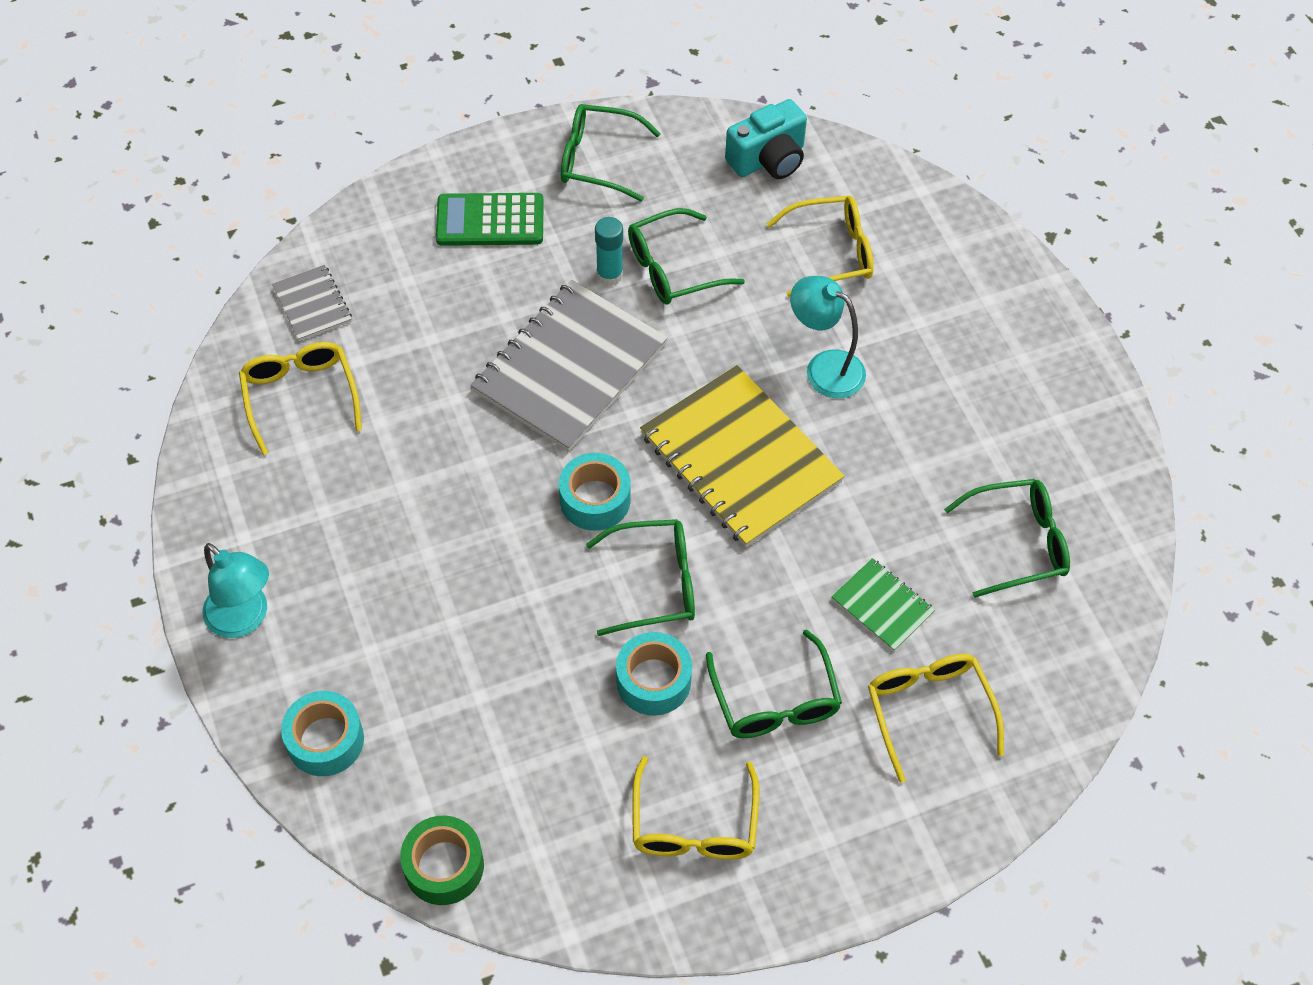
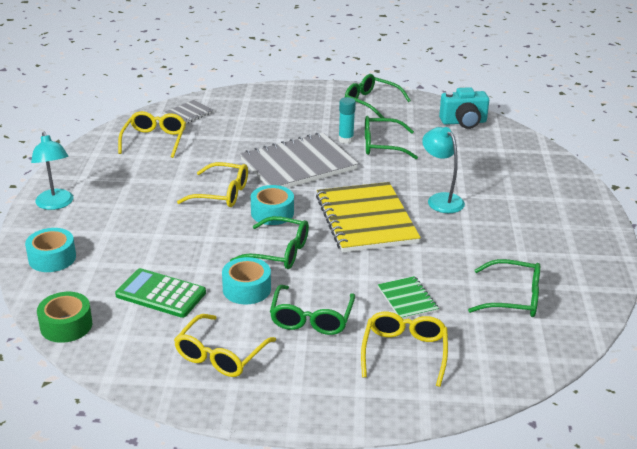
camera: 25 degrees right, 25 degrees down
grey notebook [272,265,352,341] -> grey notebook turned 45 degrees clockwise [162,100,214,124]
green calculator [436,193,544,246] -> green calculator moved to [115,268,206,318]
yellow glasses [767,196,874,297] -> yellow glasses moved to [177,162,248,207]

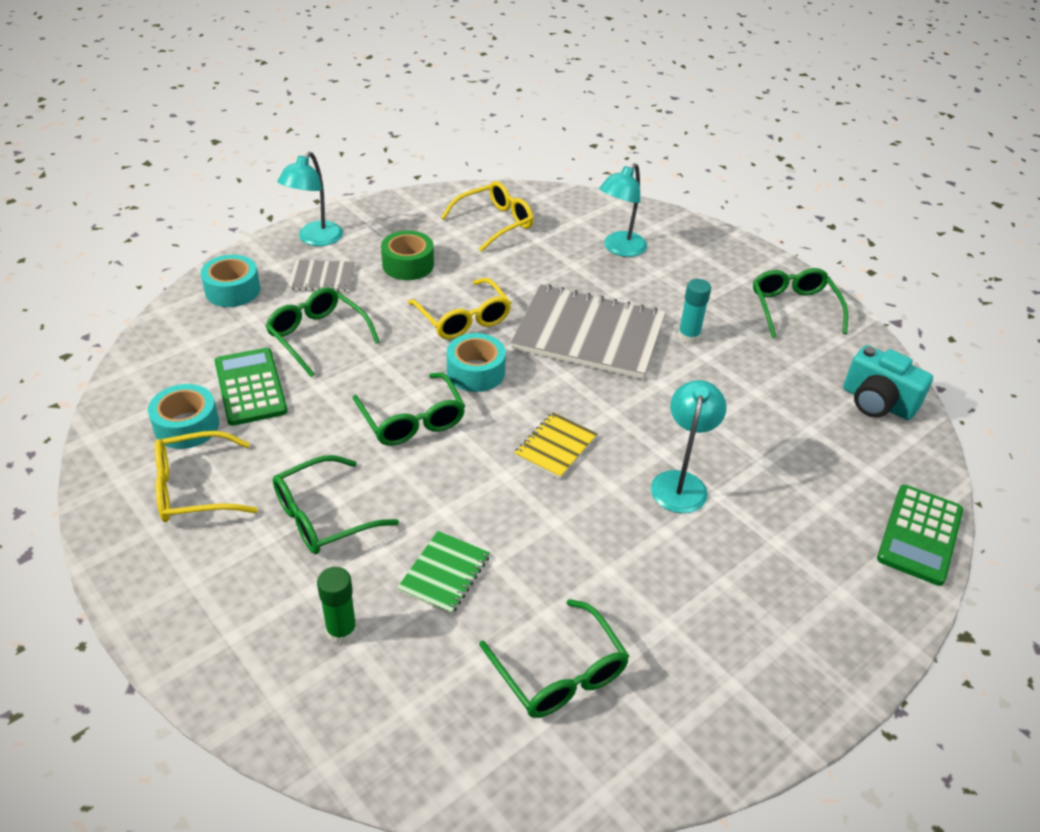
camera: 45 degrees right, 10 degrees up
green tape [37,292,92,343] -> green tape moved to [381,231,434,280]
grey notebook [162,100,214,124] -> grey notebook moved to [288,260,355,292]
turquoise tape [222,257,271,304] -> turquoise tape moved to [148,384,219,449]
yellow notebook [316,182,421,253] -> yellow notebook [515,412,598,479], size x0.47
yellow glasses [361,312,448,387] -> green glue stick [317,567,357,645]
green glasses [365,116,418,159] -> green glasses moved to [265,287,380,377]
none -> turquoise lamp [599,163,647,257]
none -> green calculator [877,485,963,586]

